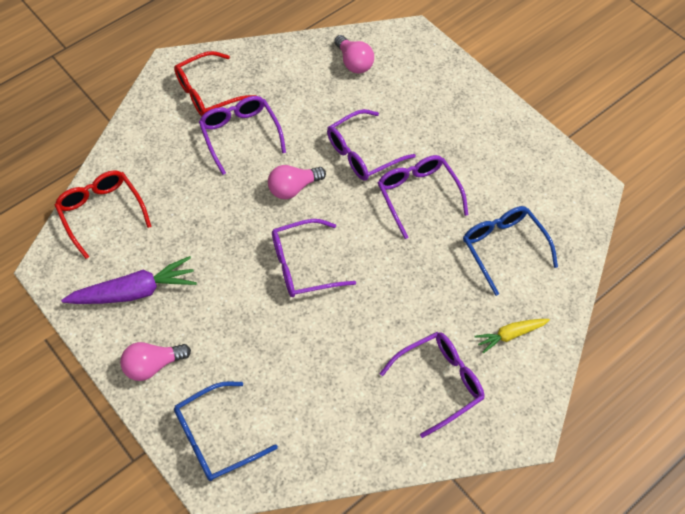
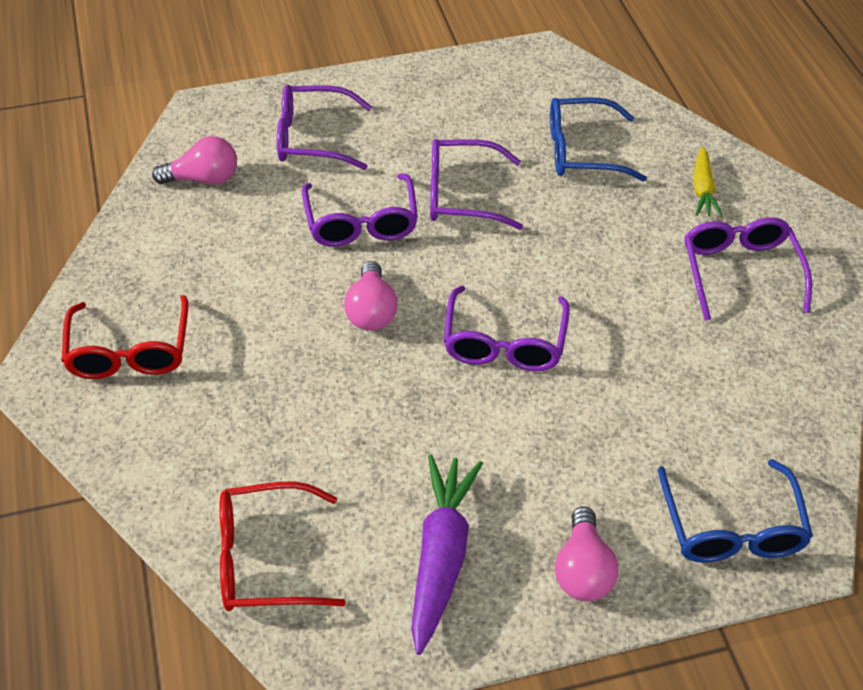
camera: 65 degrees left, 10 degrees down
purple glasses [199,96,286,175] -> purple glasses moved to [277,84,372,170]

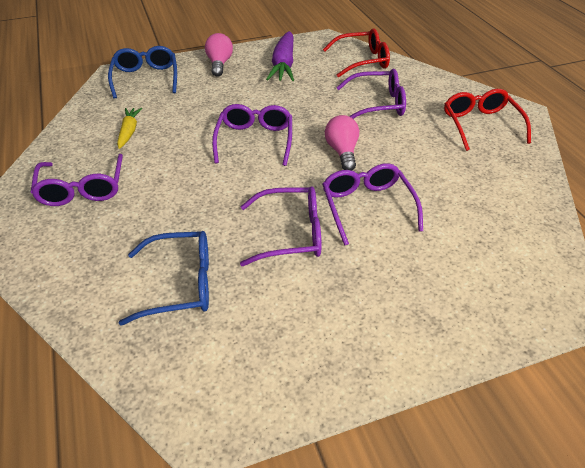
camera: 175 degrees right, 5 degrees down
pink light bulb [152,136,237,185] -> none
purple glasses [277,84,372,170] -> purple glasses moved to [336,69,406,119]
yellow carrot [693,146,722,217] -> yellow carrot moved to [117,108,142,149]

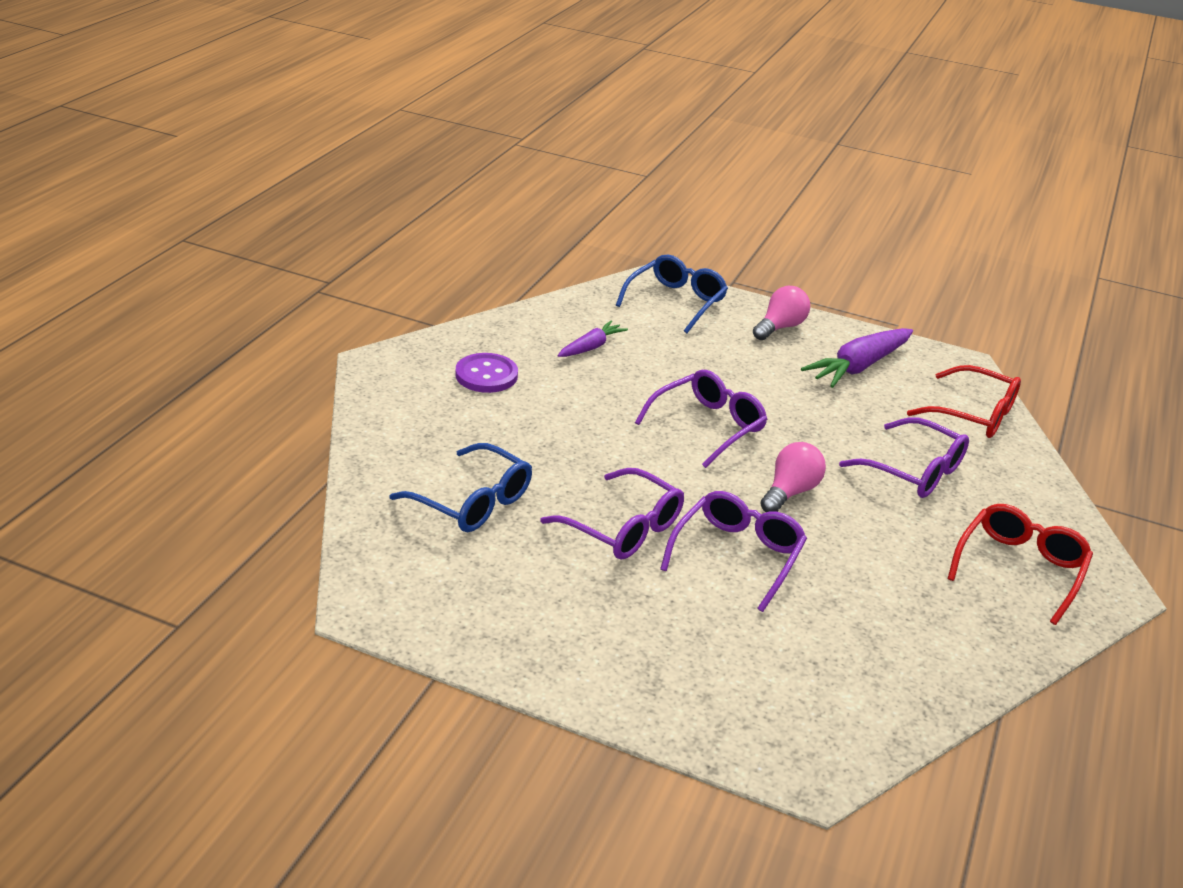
camera: 40 degrees right, 10 degrees down
purple glasses [31,154,123,206] -> purple button [456,353,518,393]
yellow carrot [117,108,142,149] -> purple carrot [558,321,628,357]

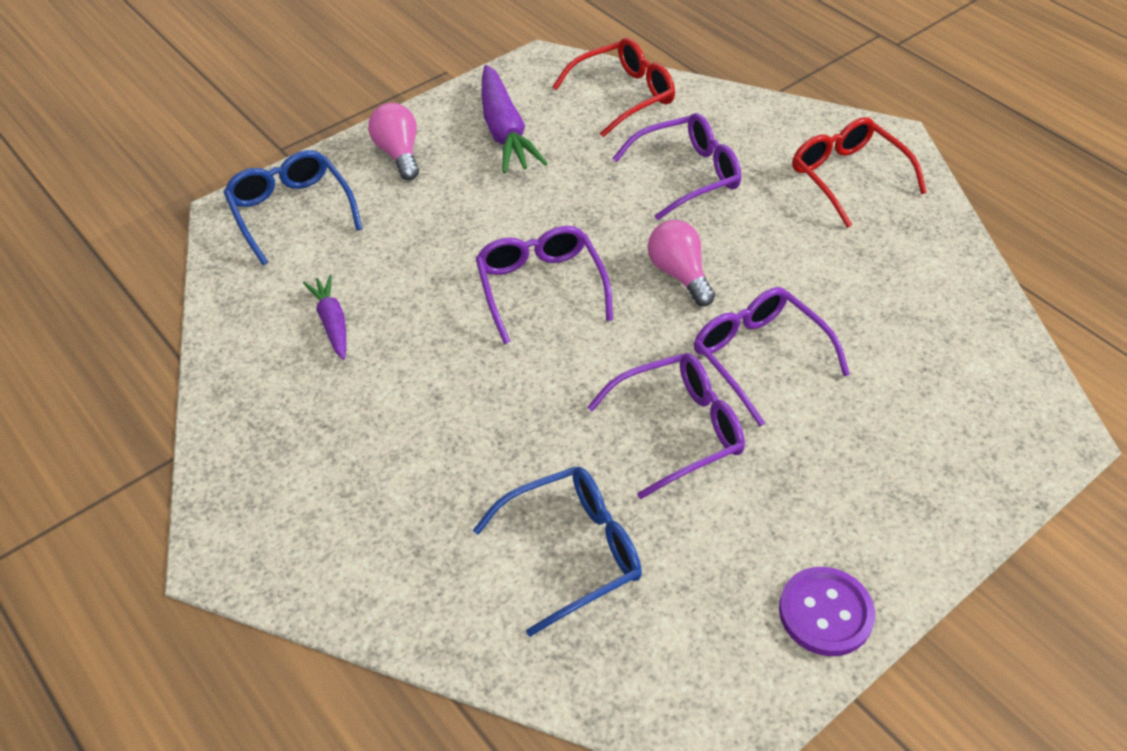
camera: 60 degrees left, 15 degrees up
purple button [456,353,518,393] -> purple button moved to [779,567,875,656]

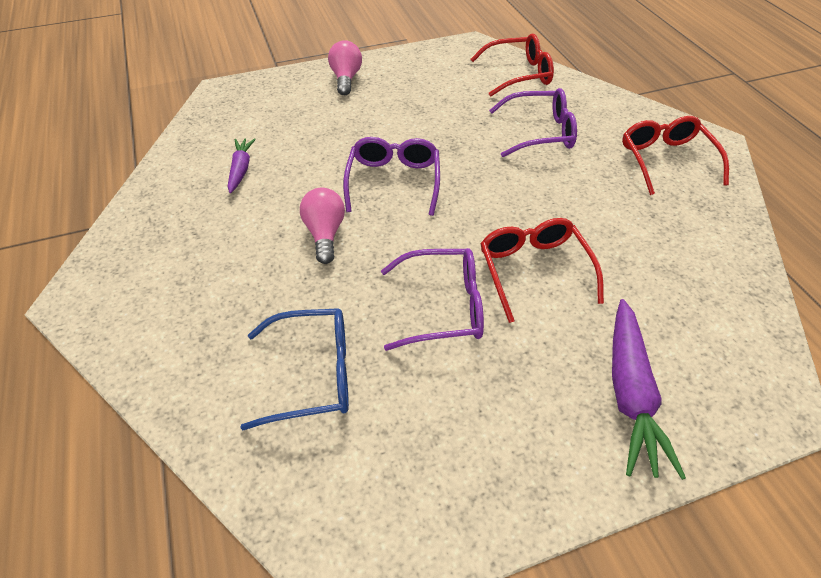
camera: 20 degrees right, 0 degrees up
blue glasses [223,150,362,265] -> none
purple carrot [481,65,548,173] -> purple carrot moved to [612,299,686,480]
pink light bulb [648,220,715,306] -> pink light bulb moved to [300,187,345,264]
purple glasses [694,287,850,426] -> red glasses [480,218,604,323]
purple button [779,567,875,656] -> none

